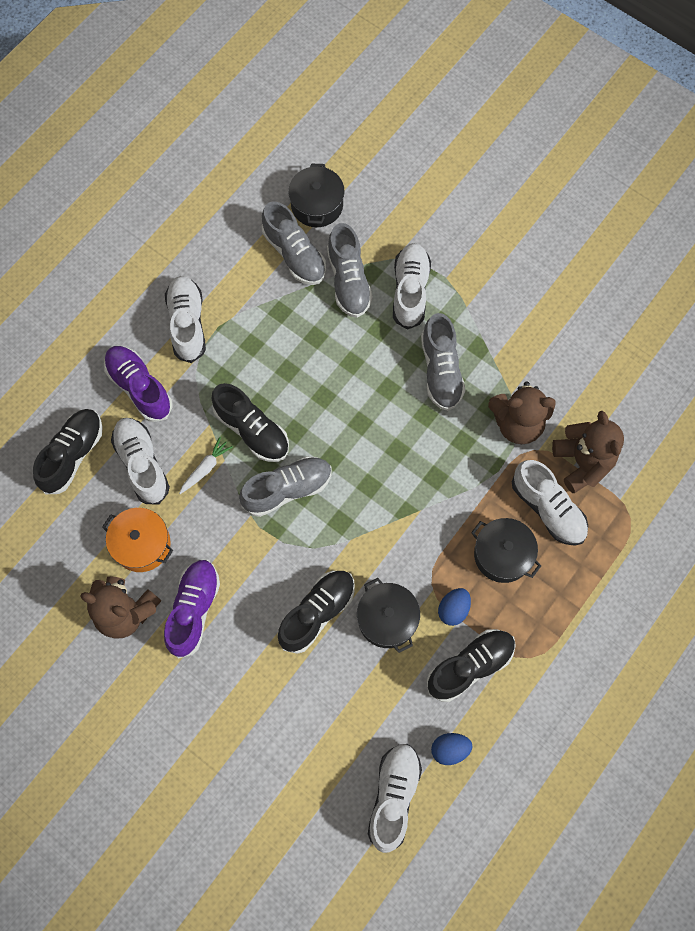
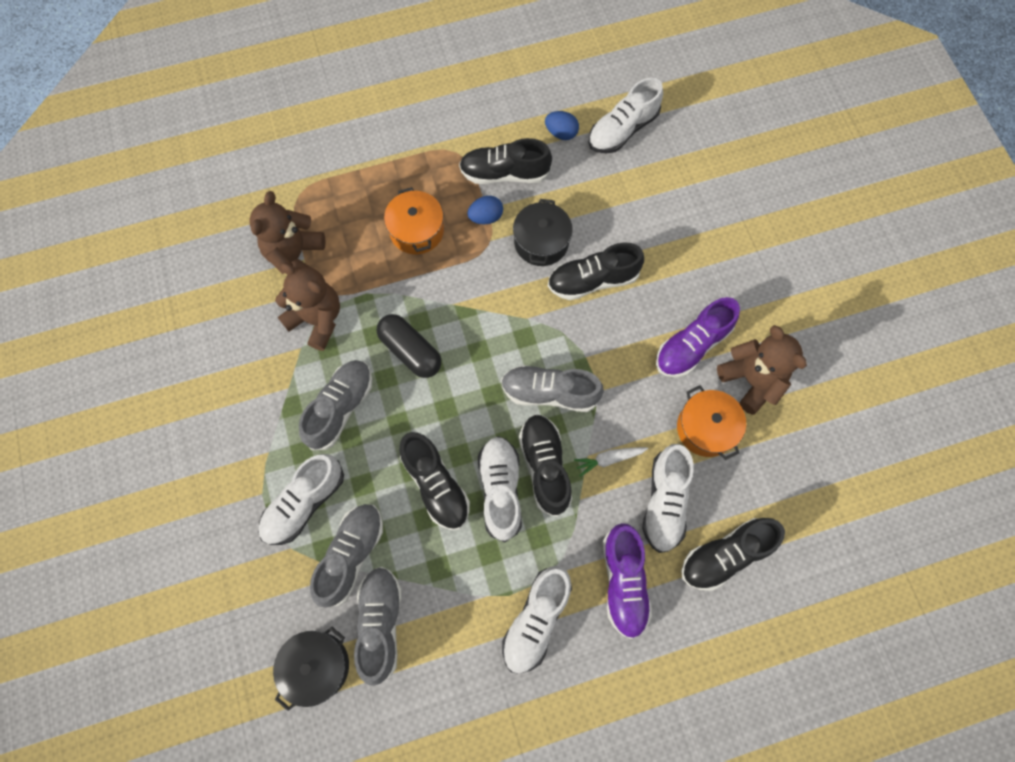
camera: 145 degrees left, 0 degrees up
black pot [471,518,541,583] -> orange pot [384,187,444,254]
white shoe [512,460,588,546] -> white shoe moved to [478,436,522,542]
none -> black capsule [377,314,441,378]
none -> black shoe [400,432,470,530]

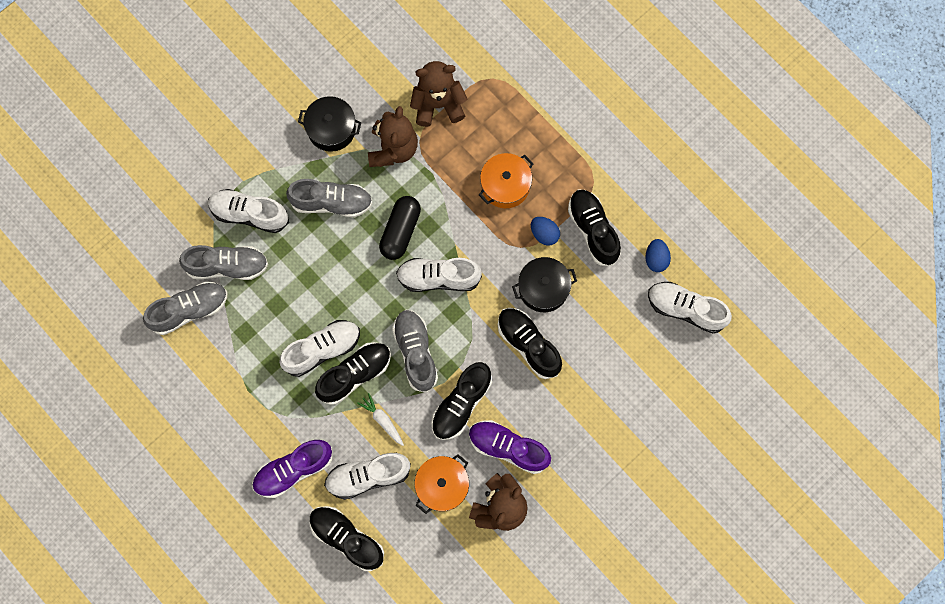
camera: 65 degrees right, 5 degrees up
black pot [273,627,349,711] -> black pot moved to [298,96,362,152]
black shoe [400,432,470,530] -> black shoe moved to [431,362,492,440]
white shoe [502,566,572,674] -> white shoe moved to [396,258,482,292]

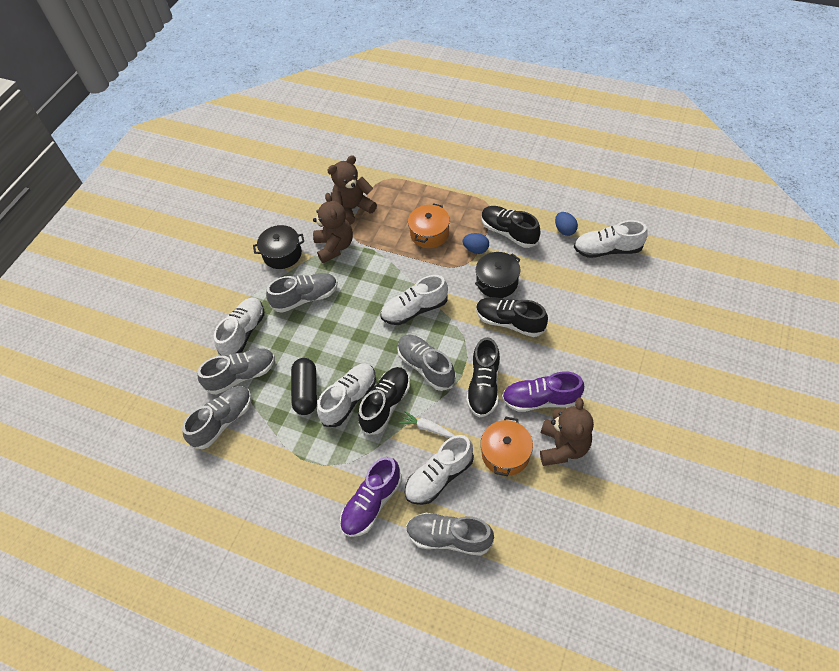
camera: 20 degrees left, 20 degrees down
white shoe [208,189,289,233] -> white shoe turned 120 degrees clockwise [214,297,264,356]
black shoe [309,506,384,571] -> grey shoe [406,513,494,556]
black capsule [379,196,421,260] -> black capsule moved to [291,358,317,415]

